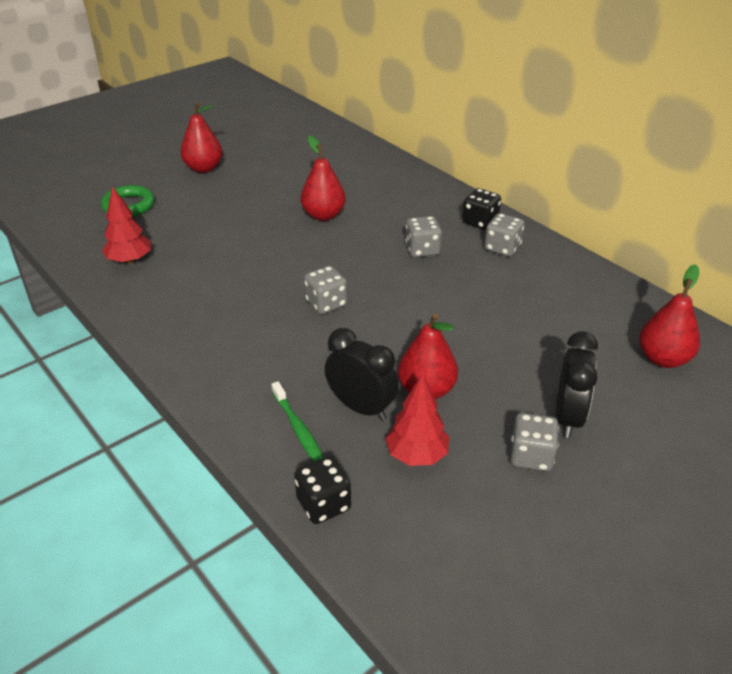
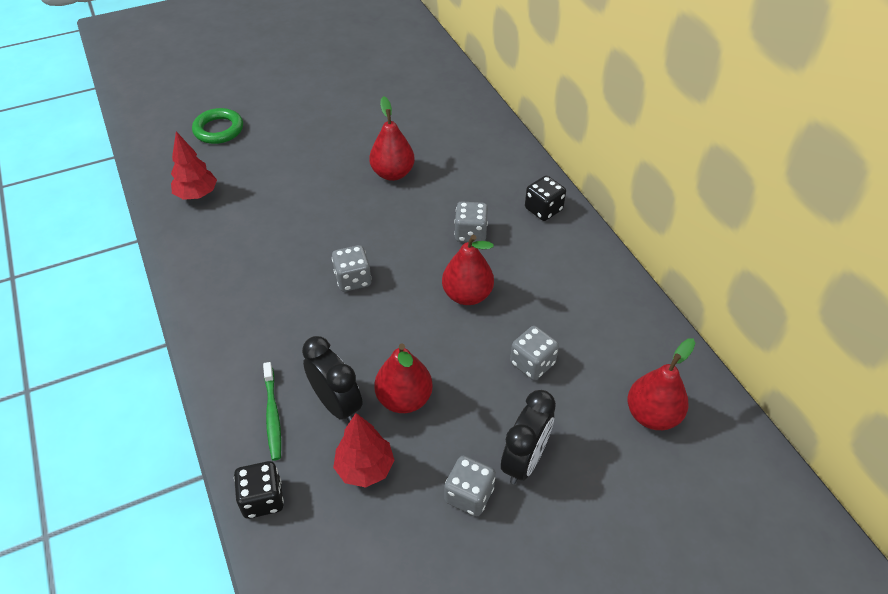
camera: 15 degrees right, 10 degrees up
red pear [180,102,222,173] -> red pear moved to [442,235,494,305]
grey dice [484,213,524,257] -> grey dice moved to [510,326,559,380]

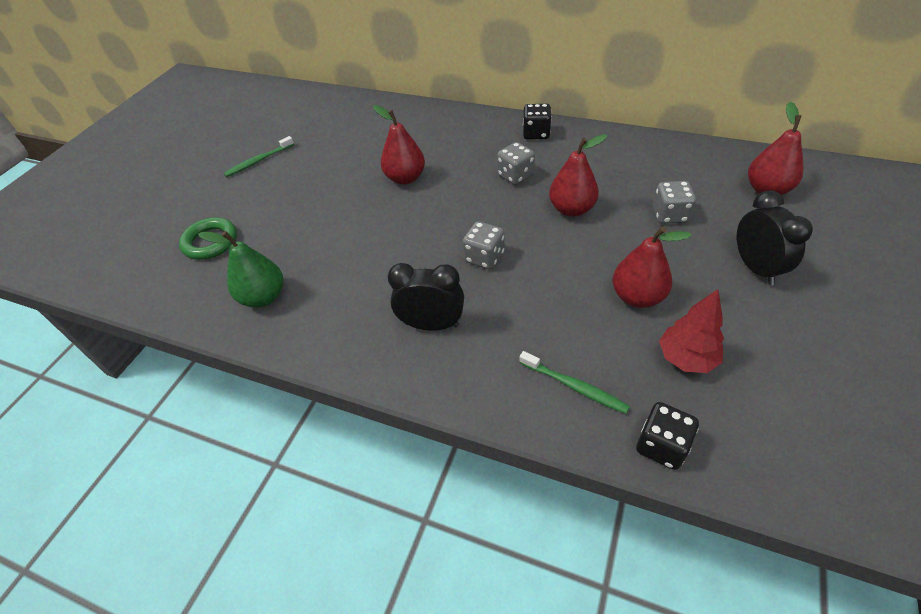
camera: 40 degrees left, 0 degrees up
red tree [171,132,217,200] -> green pear [198,231,283,308]
black clock [302,336,363,422] -> black clock moved to [388,263,464,331]
grey dice [445,456,496,516] -> none
none -> green toothbrush [224,136,294,177]

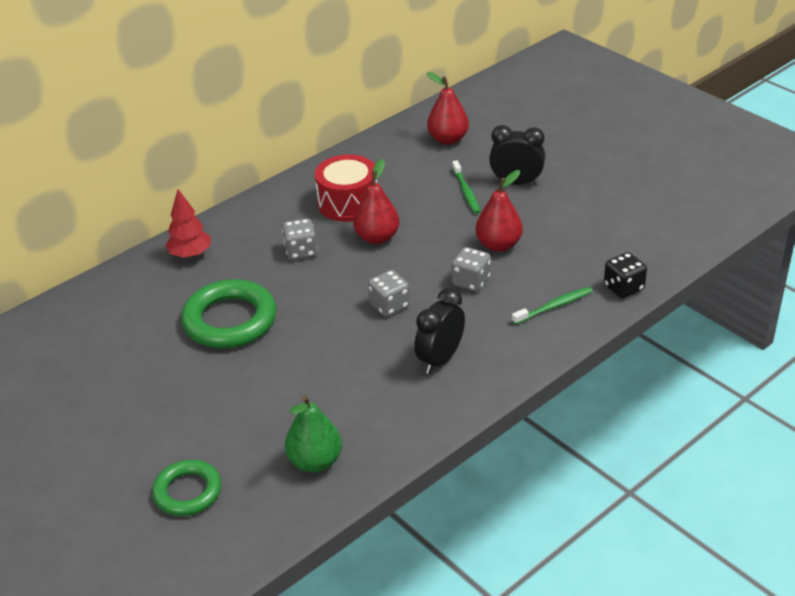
camera: 65 degrees left, 10 degrees down
green toothbrush [224,136,294,177] -> green toothbrush moved to [452,160,480,214]
red pear [373,105,425,184] -> green ring [181,279,277,348]
black dice [523,104,552,139] -> none
grey dice [653,181,696,224] -> grey dice moved to [452,247,491,292]
red tree [659,289,724,373] -> red tree moved to [165,189,211,258]
none -> red drum [315,154,377,222]

